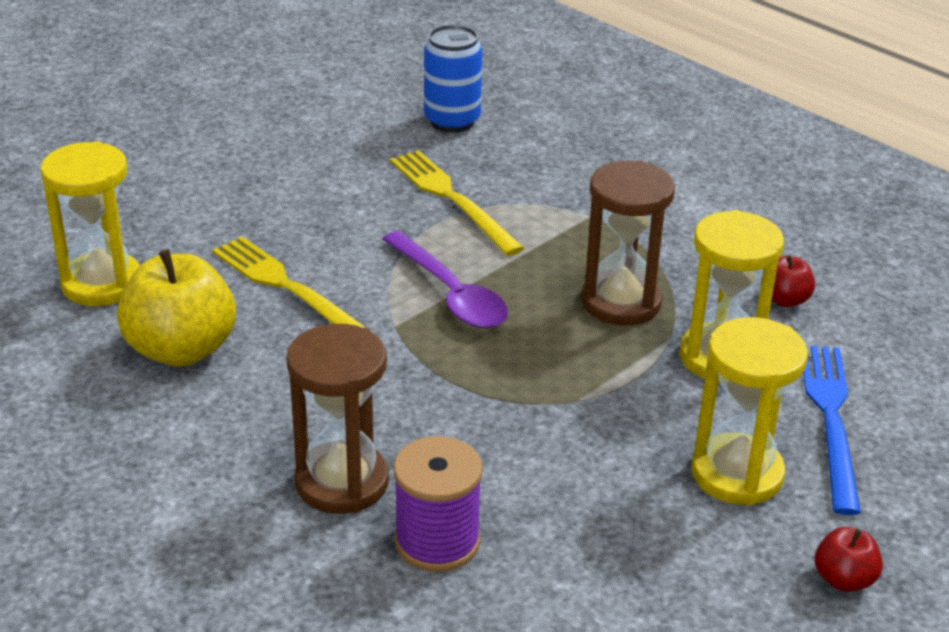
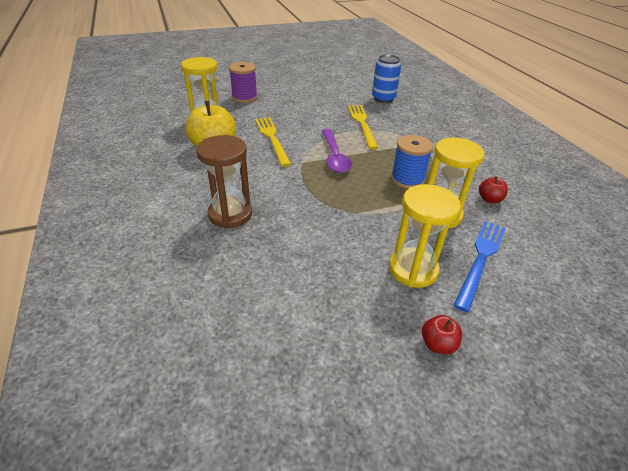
camera: 25 degrees right, 5 degrees up
purple spool [393,436,483,572] -> purple spool moved to [229,62,258,103]
brown hourglass [581,161,675,326] -> blue spool [391,135,433,189]

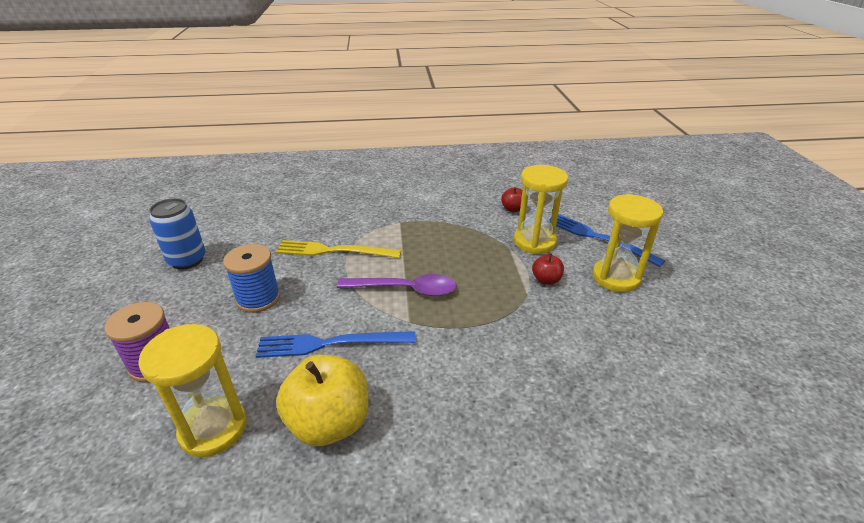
camera: 75 degrees left, 5 degrees down
brown hourglass [196,135,252,229] -> none
yellow fork [255,117,291,167] -> blue fork [256,331,416,358]
blue can [372,54,401,103] -> blue can moved to [149,198,206,270]
blue spool [391,135,433,189] -> blue spool moved to [223,244,280,313]
red apple [422,315,462,354] -> red apple moved to [532,253,564,285]

